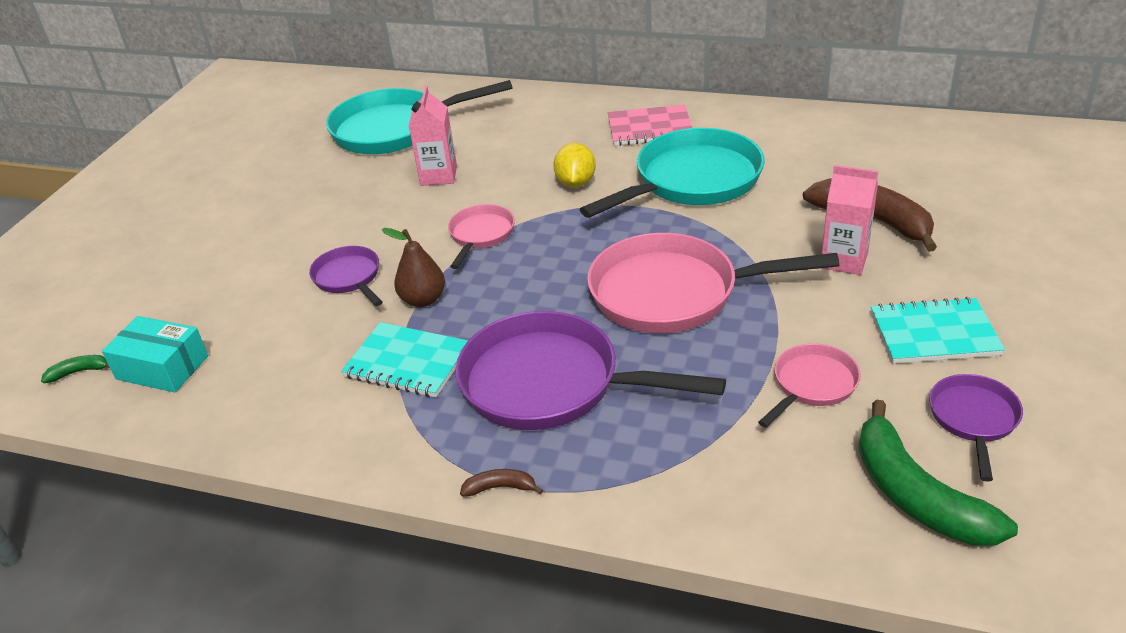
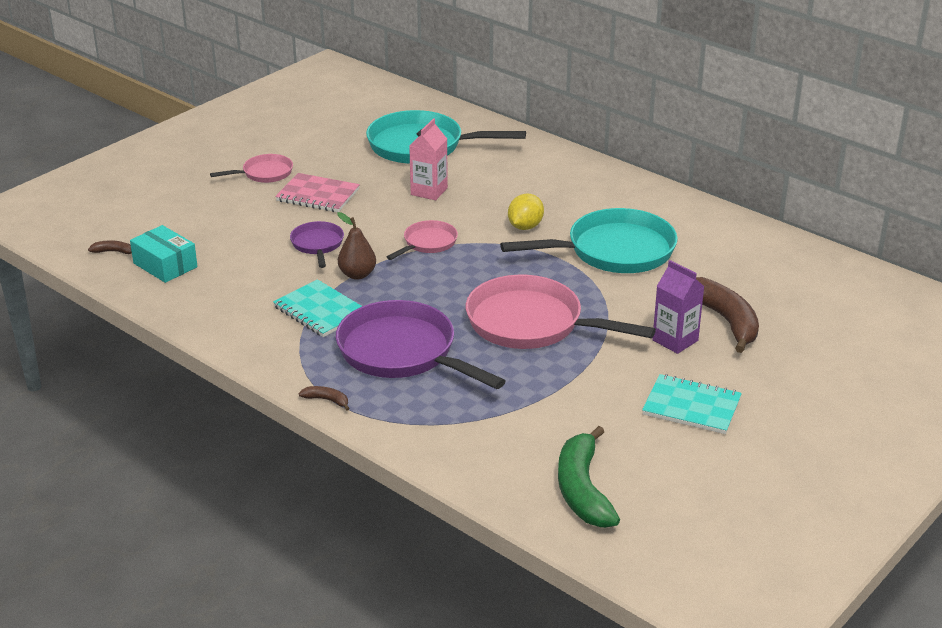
camera: 20 degrees right, 5 degrees down
green banana [41,355,110,383] -> brown banana [88,240,132,254]
pink notebook [608,105,692,146] -> pink notebook moved to [275,173,360,212]
pink pan [758,344,861,428] -> pink pan moved to [210,154,293,183]
pink carton [822,165,878,275] -> purple carton [652,260,704,354]
purple pan [929,374,1023,482] -> none

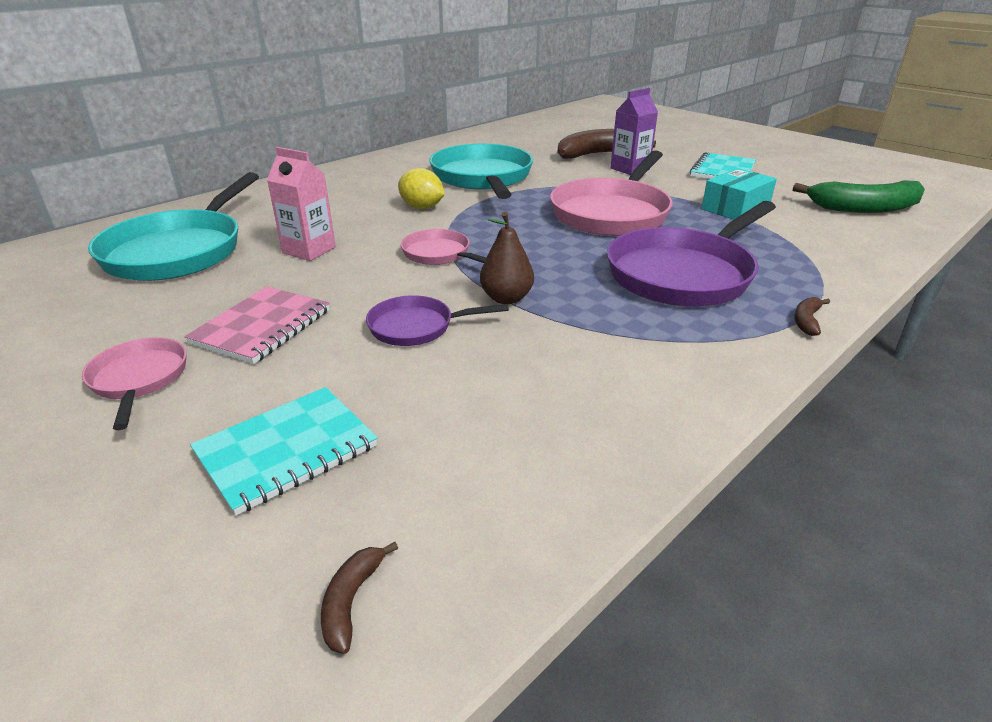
camera: 85 degrees left, 0 degrees up
turquoise box [130,225,198,283] -> turquoise box moved to [702,168,777,219]
turquoise notebook [273,279,362,337] -> turquoise notebook moved to [190,387,378,516]

